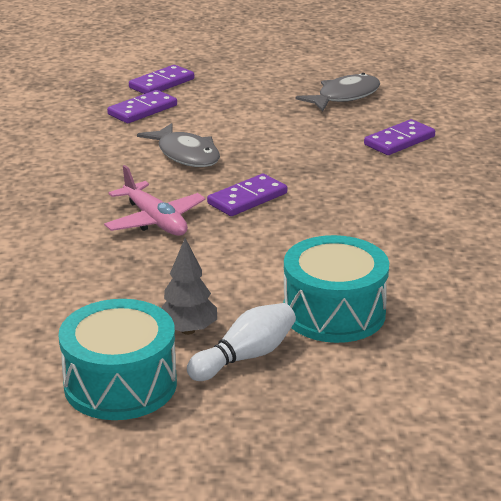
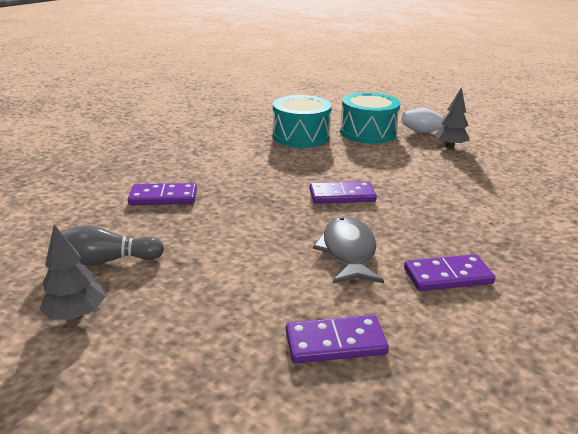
camera: 145 degrees left, 0 degrees up
turquoise drum [58,299,177,420] -> turquoise drum moved to [273,95,332,148]
pink plane [104,165,206,236] -> none
purple domino [129,65,194,94] -> purple domino moved to [404,254,495,291]
grey fish [295,73,380,112] -> grey bowling pin [50,225,164,265]
none -> grey tree [39,225,106,320]

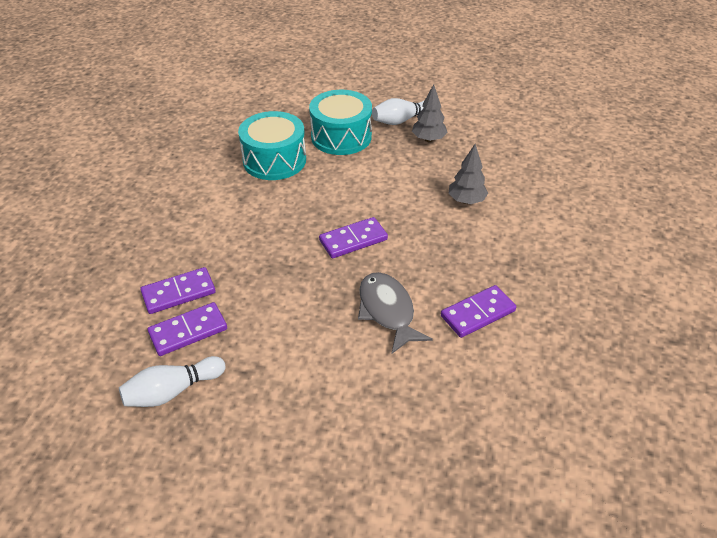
camera: 20 degrees left, 15 degrees up
grey tree [39,225,106,320] -> grey tree moved to [448,144,488,204]
grey bowling pin [50,225,164,265] -> white bowling pin [119,356,226,407]
purple domino [286,315,389,363] -> purple domino moved to [148,302,227,356]

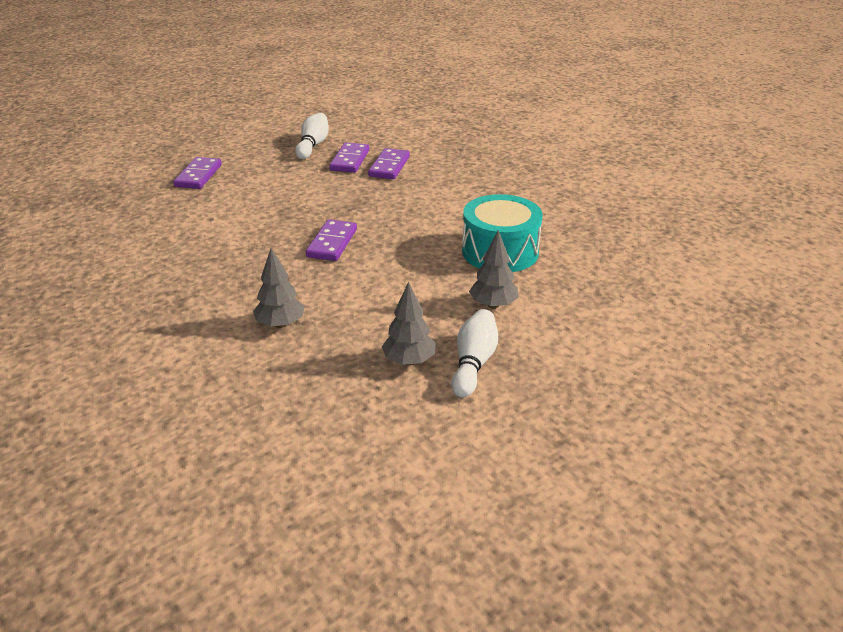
camera: 130 degrees right, 10 degrees down
turquoise drum [309,90,372,155] -> grey tree [469,230,518,309]
grey fish [358,272,433,354] -> none
purple domino [441,285,516,338] -> purple domino moved to [173,157,222,189]

